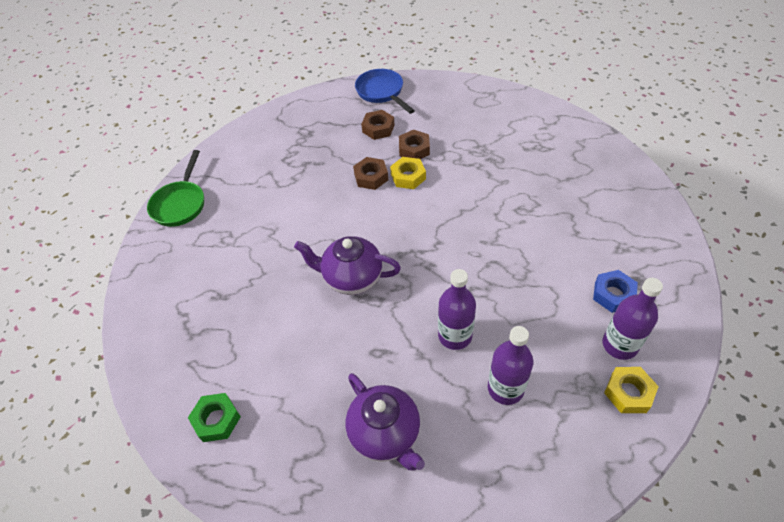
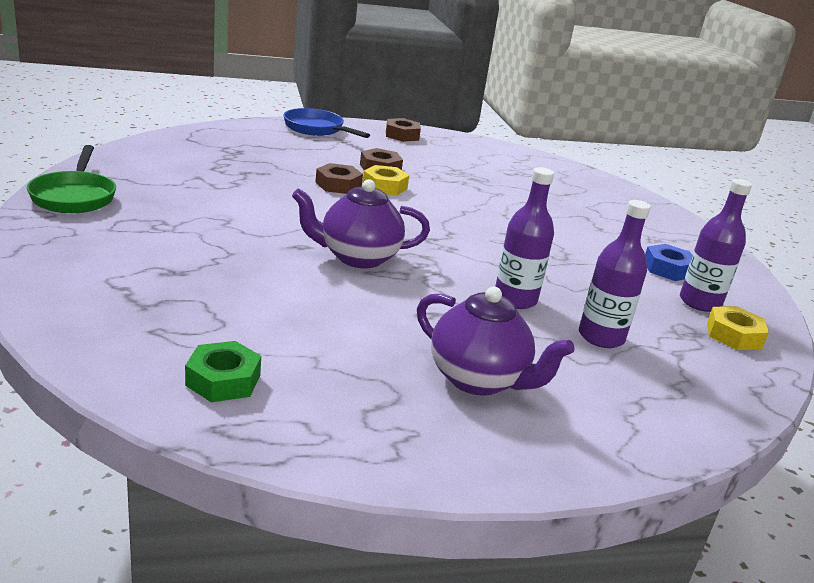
camera: 25 degrees left, 25 degrees down
brown nut [361,110,395,140] -> brown nut moved to [386,118,421,142]

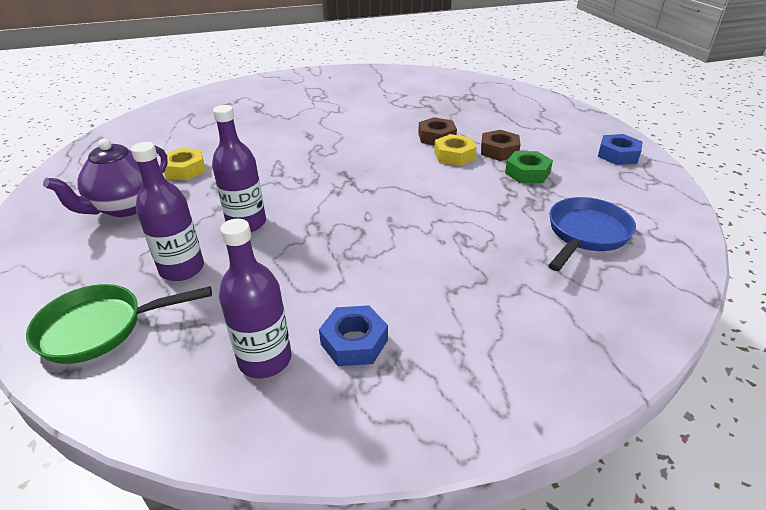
camera: 90 degrees right, 10 degrees up
green pan [27,145,116,213] -> green pan moved to [26,284,212,364]
green nut [185,341,261,402] -> green nut moved to [505,151,553,183]
blue pan [283,108,370,138] -> blue pan moved to [548,197,636,271]
purple teapot [292,179,430,268] -> none
brown nut [386,118,421,142] -> blue nut [598,134,643,165]
yellow nut [707,306,769,350] -> yellow nut moved to [164,148,206,180]

